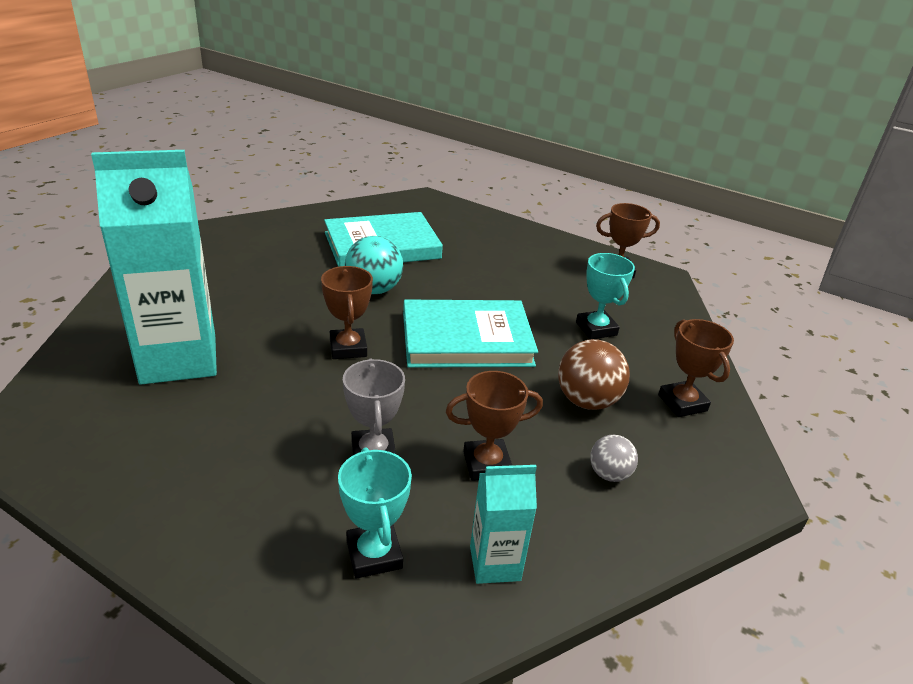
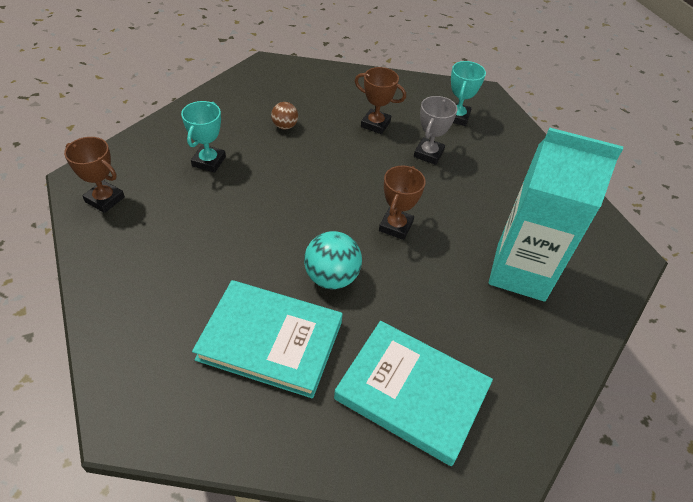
camera: 145 degrees left, 15 degrees up
turquoise book [403,300,538,368] -> turquoise book moved to [334,321,493,466]
turquoise carton [470,465,537,584] -> none
brown ball [558,339,630,410] -> brown ball [271,102,298,129], size x0.59
grey ball [590,435,638,482] -> none
brown trophy [658,319,734,417] -> none

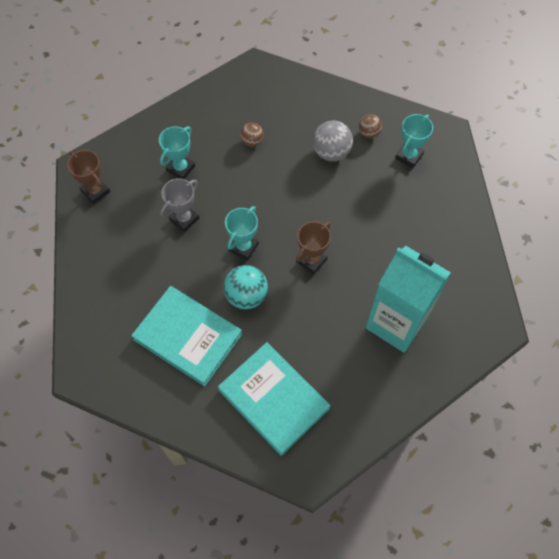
camera: 20 degrees right, 15 degrees up
brown trophy [355,67,406,134] -> grey ball [313,121,353,161]
grey trophy [414,96,457,165] -> grey trophy moved to [160,178,199,232]
none -> turquoise trophy [225,206,259,261]
none -> brown ball [359,115,382,138]

